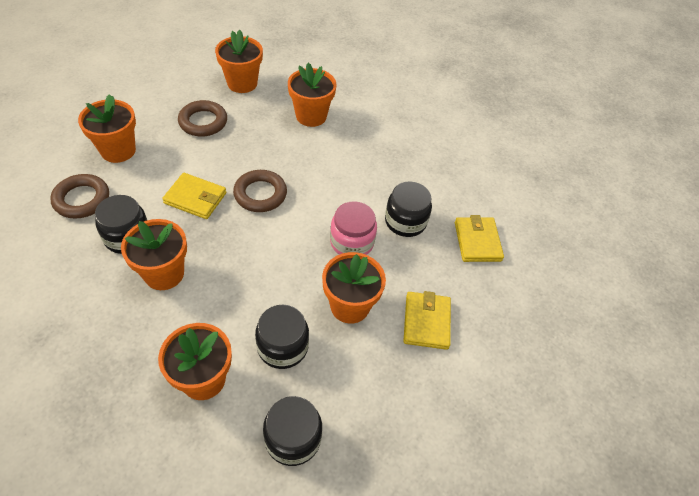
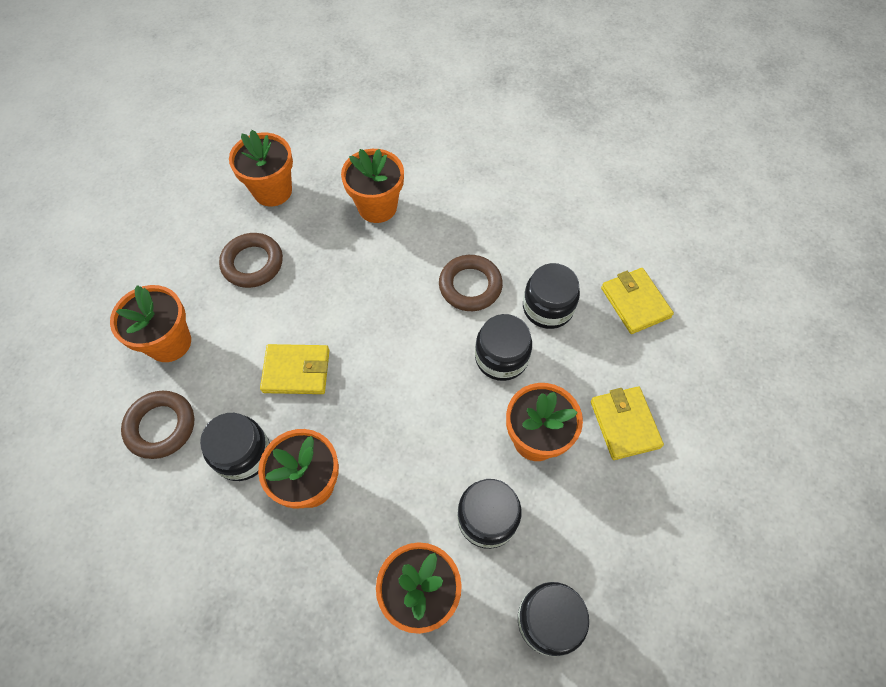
camera: 15 degrees left, 10 degrees up
brown ring [233,170,287,212] -> brown ring moved to [439,255,503,311]
pink jar [330,201,377,255] -> black jar [475,314,532,381]

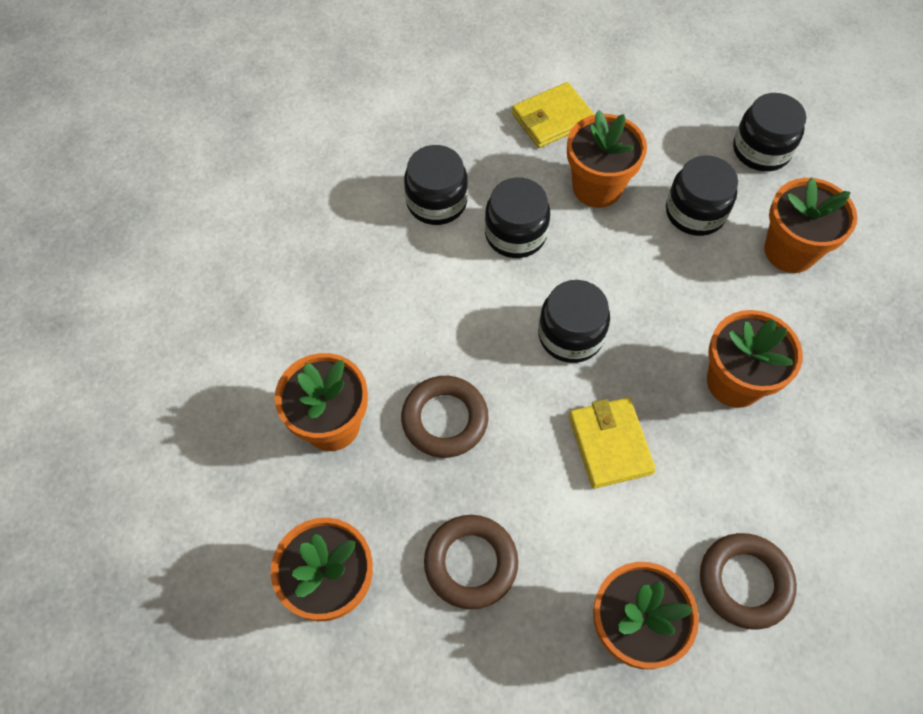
camera: 105 degrees left, 0 degrees up
black jar [200,413,270,481] -> black jar moved to [538,280,610,363]
brown ring [439,255,503,311] -> brown ring moved to [401,376,489,458]
yellow wallet [601,268,674,334] -> none

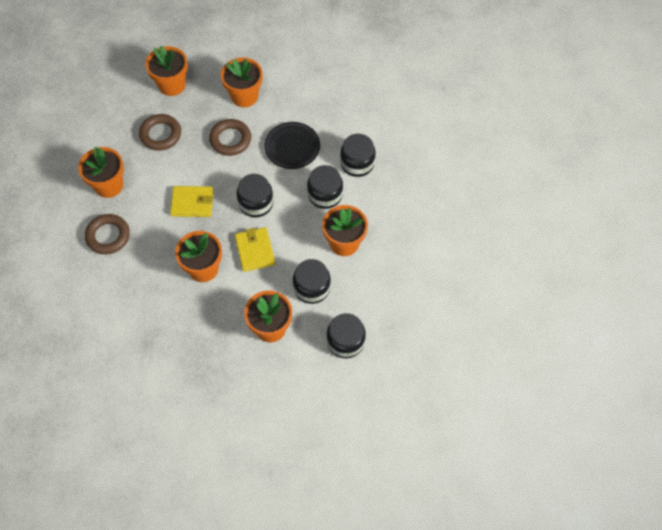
camera: 105 degrees right, 0 degrees up
yellow wallet [512,82,595,148] -> yellow wallet moved to [235,227,275,272]
none -> black plate [264,122,320,169]

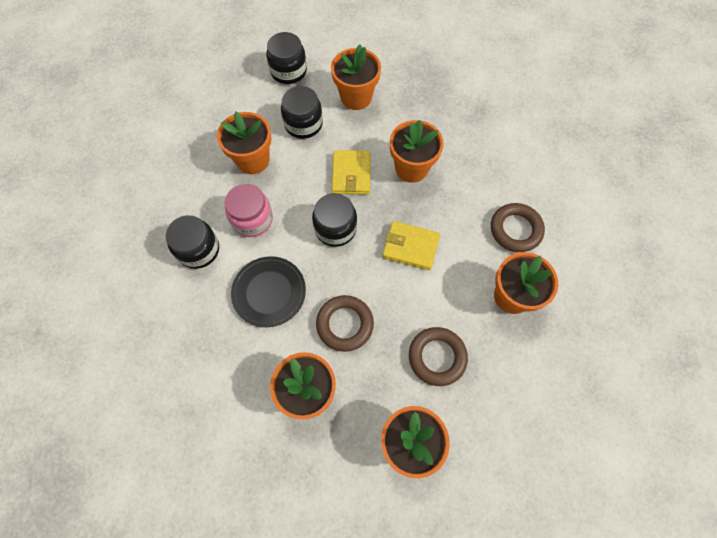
camera: 165 degrees left, 5 degrees up
black jar [307,165,343,209] -> pink jar [224,184,273,237]

